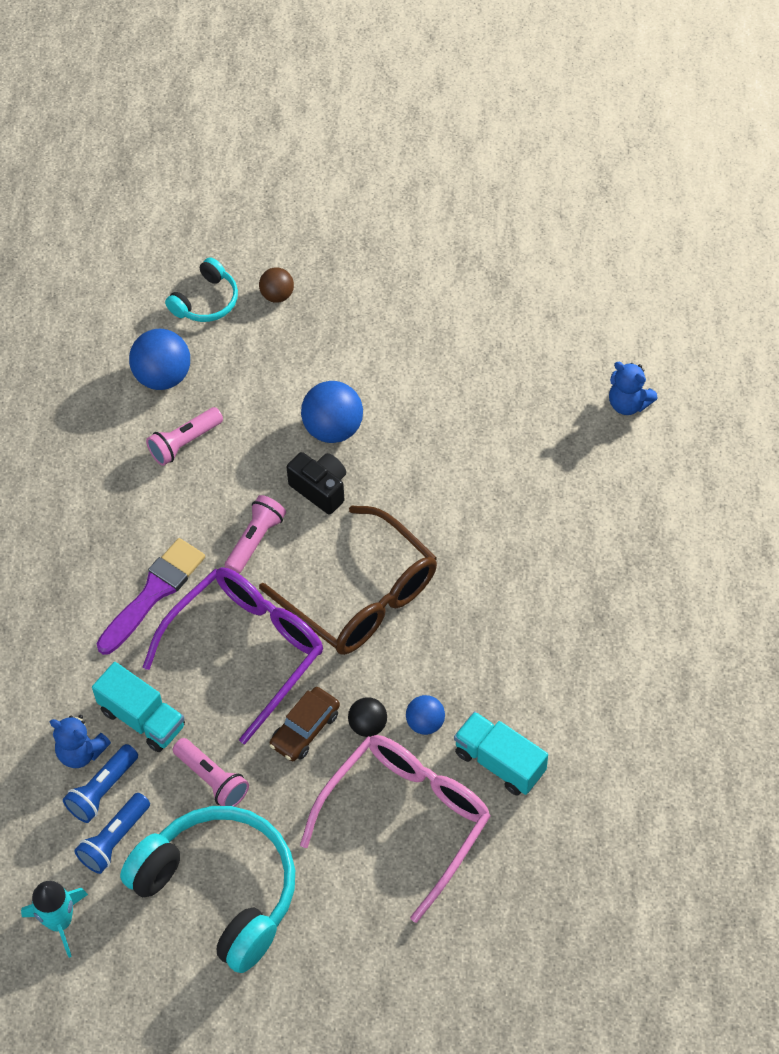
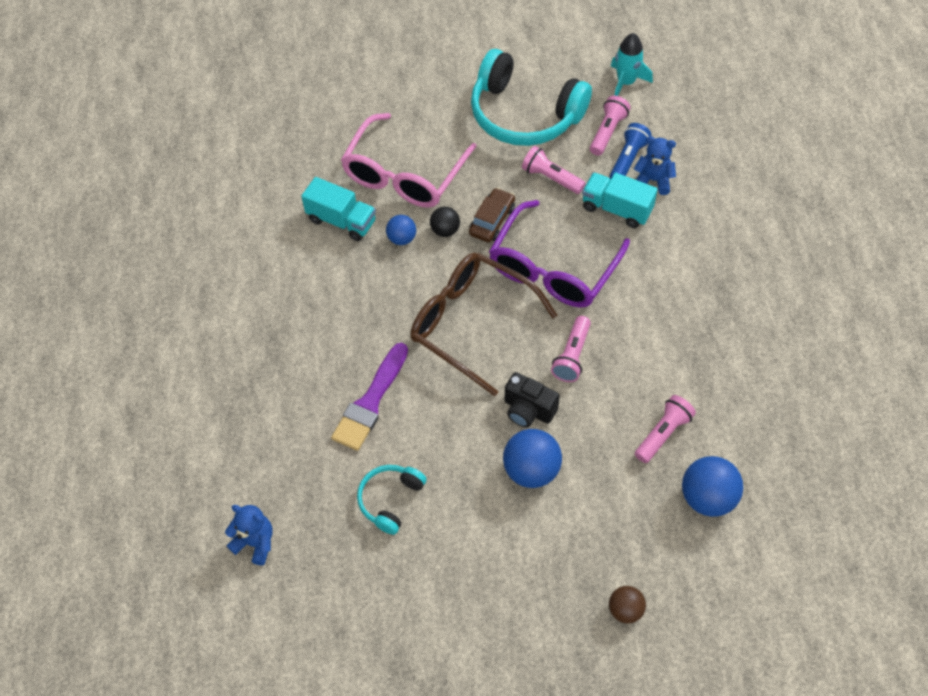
camera: 170 degrees right, 0 degrees up
blue flashlight [74,793,150,874] -> pink flashlight [590,96,631,156]
purple brush [97,538,205,655] -> purple brush moved to [331,343,408,451]
turquoise headphones [165,257,238,322] -> turquoise headphones moved to [357,465,427,535]

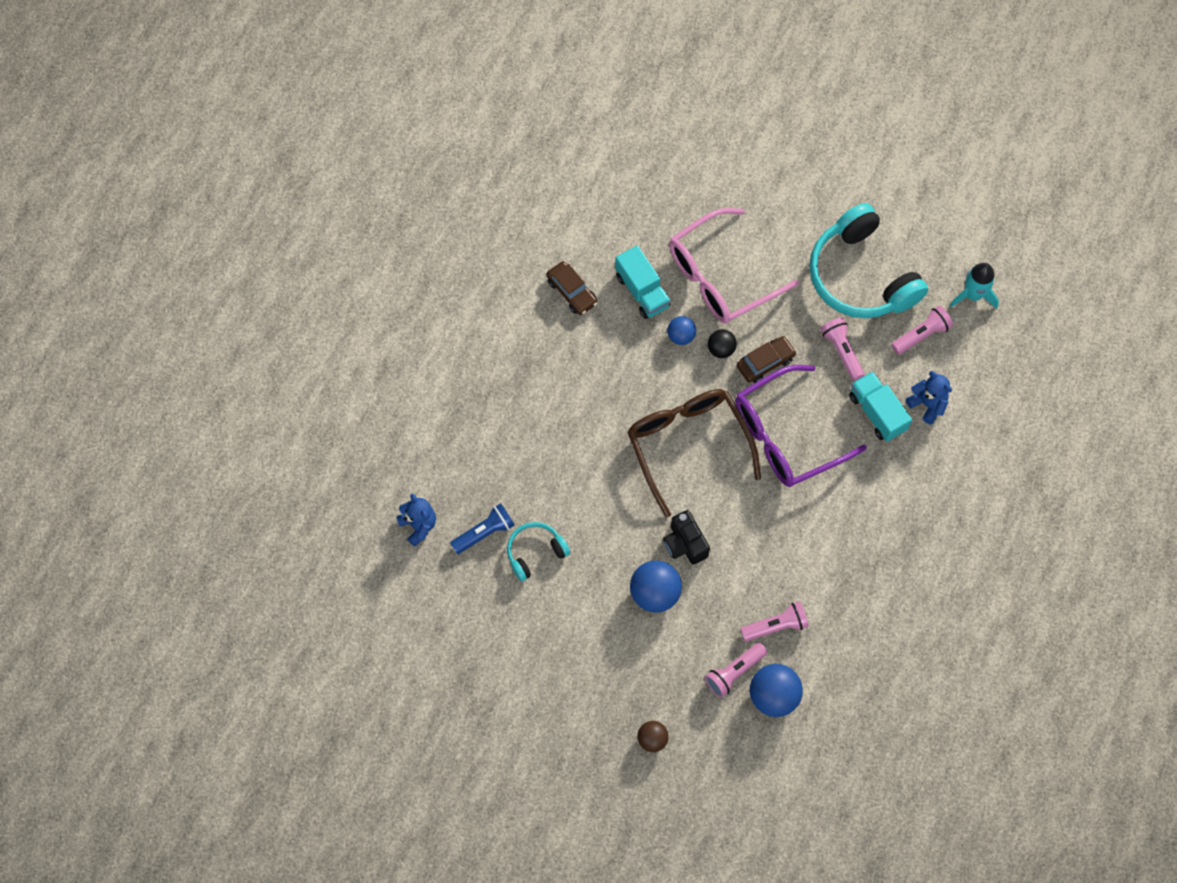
camera: 30 degrees right, 10 degrees up
purple brush [331,343,408,451] -> none
pink flashlight [551,316,591,382] -> pink flashlight moved to [705,642,767,698]
blue flashlight [610,123,652,180] -> blue flashlight moved to [450,503,515,554]
none -> brown car [547,261,598,315]

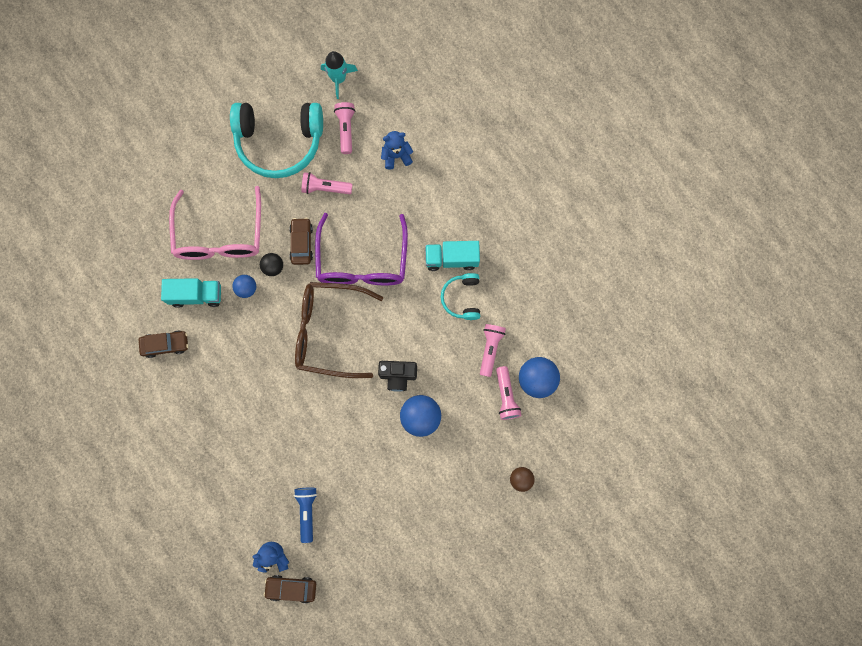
camera: 60 degrees left, 10 degrees up
turquoise headphones [507,522,570,581] -> turquoise headphones moved to [441,273,480,320]
turquoise truck [849,371,912,442] -> turquoise truck moved to [425,241,480,271]
none -> brown car [264,575,316,603]

